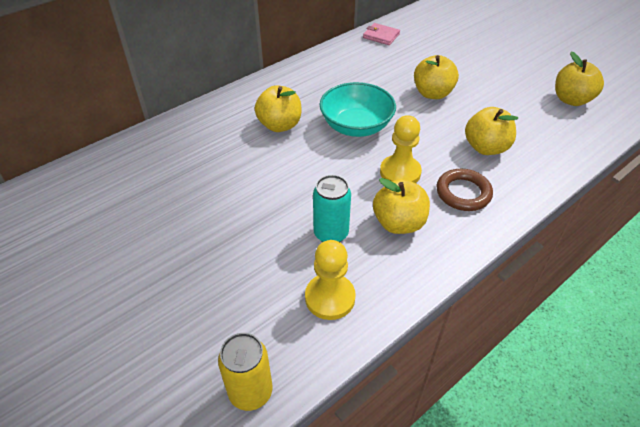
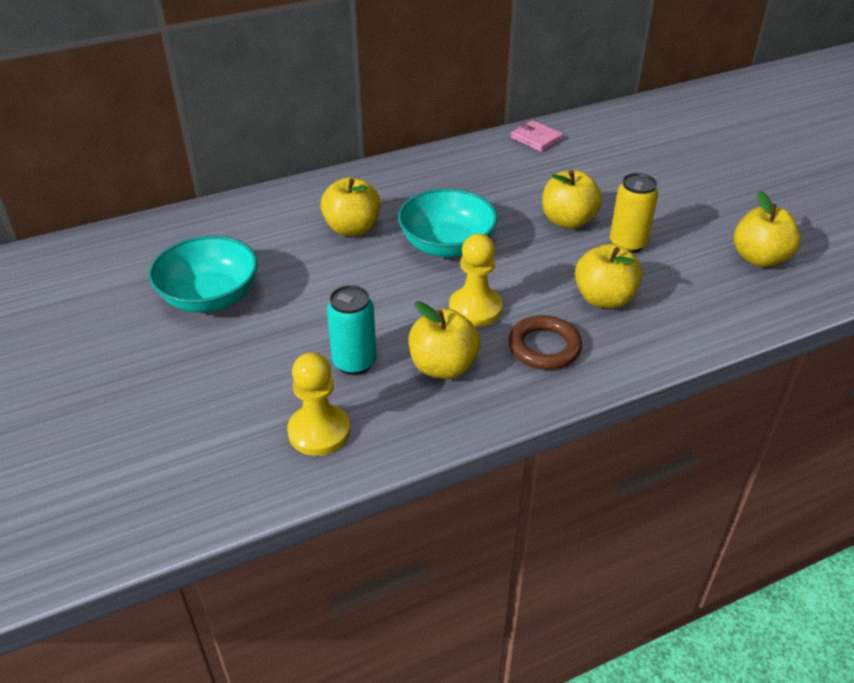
camera: 15 degrees right, 5 degrees down
yellow can [218,333,273,411] -> yellow can moved to [610,173,658,253]
none -> turquoise bowl [149,235,258,312]

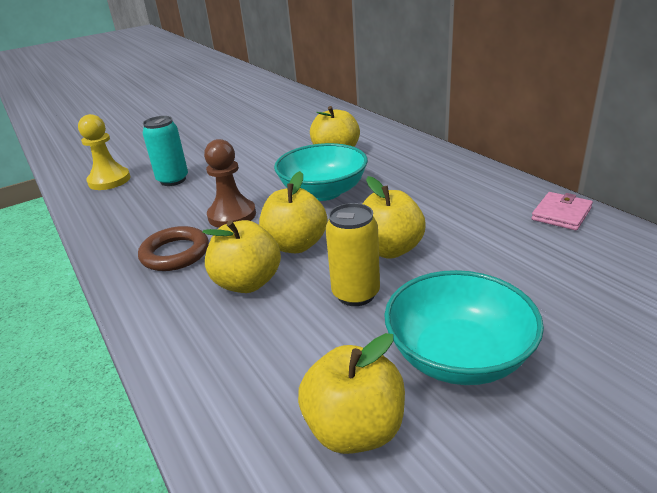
camera: 85 degrees right, 10 degrees down
turquoise bowl [149,235,258,312] -> turquoise bowl moved to [384,270,544,385]
yellow apple [409,301,481,379] -> yellow apple moved to [259,171,327,253]
yellow pawn [449,234,503,327] -> brown pawn [204,139,256,228]

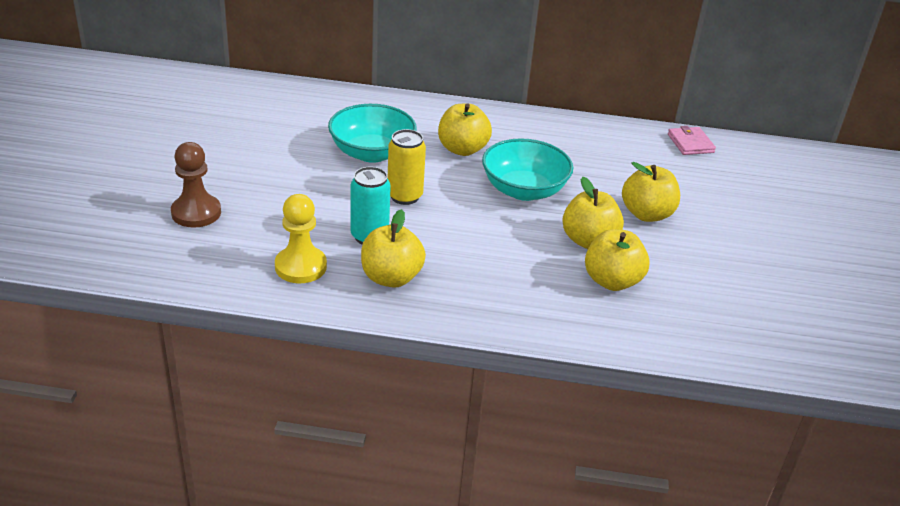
camera: 55 degrees left, 5 degrees up
brown ring [138,226,209,271] -> none
brown pawn [204,139,256,228] -> brown pawn moved to [171,142,221,228]
yellow apple [298,333,405,454] -> yellow apple moved to [361,209,426,288]
yellow can [325,203,380,306] -> yellow can moved to [388,129,426,205]
turquoise bowl [384,270,544,385] -> turquoise bowl moved to [328,104,417,163]

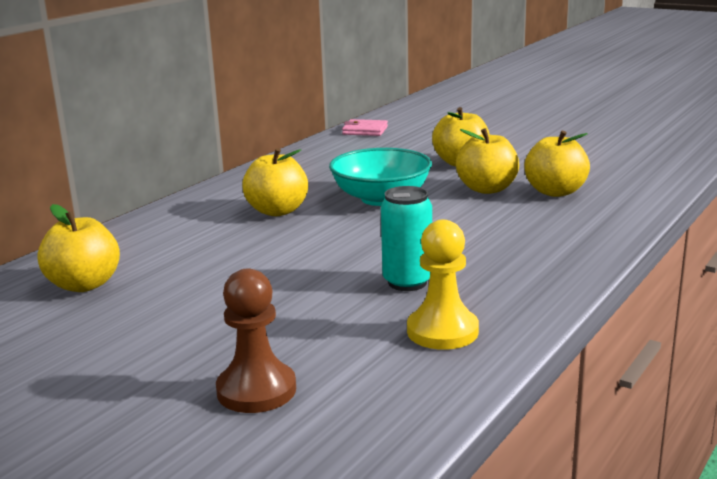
camera: 60 degrees left, 15 degrees down
turquoise bowl [328,104,417,163] -> none
yellow apple [361,209,426,288] -> yellow apple moved to [38,204,120,292]
yellow can [388,129,426,205] -> none

